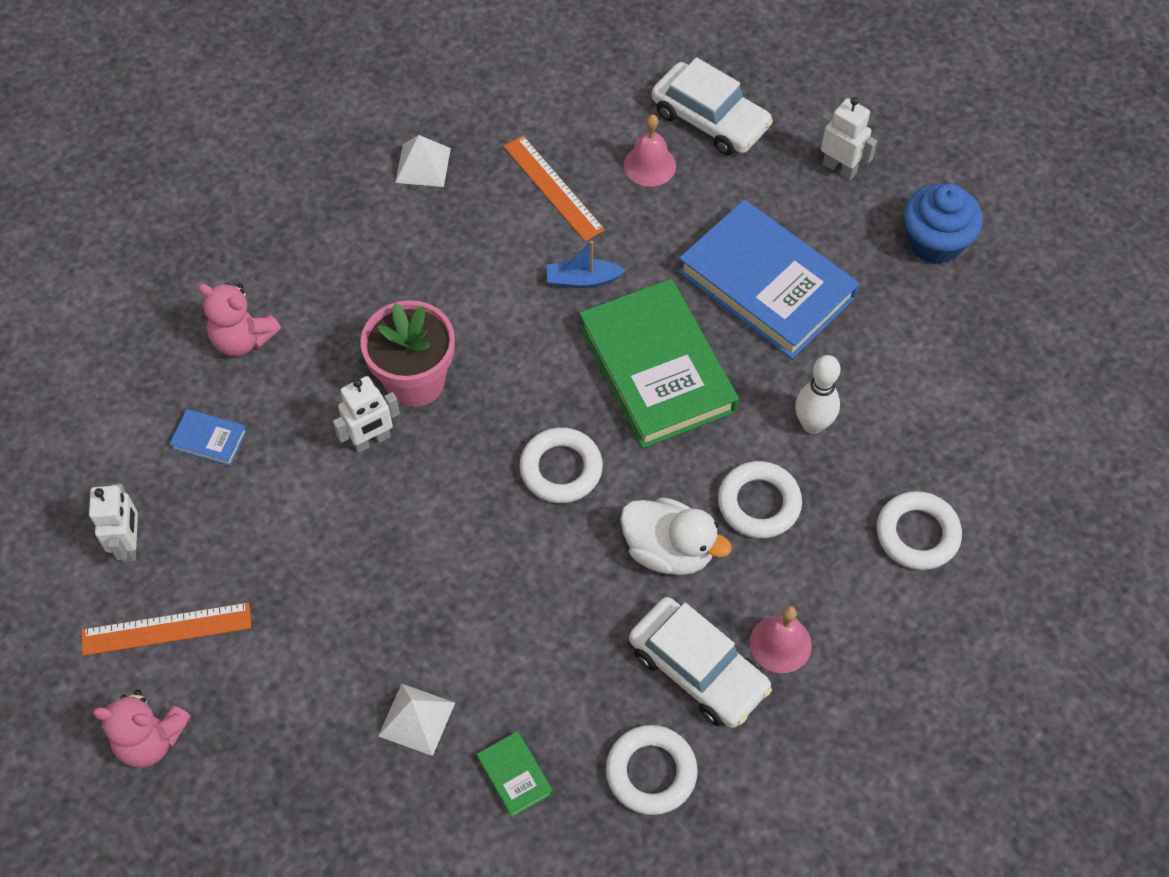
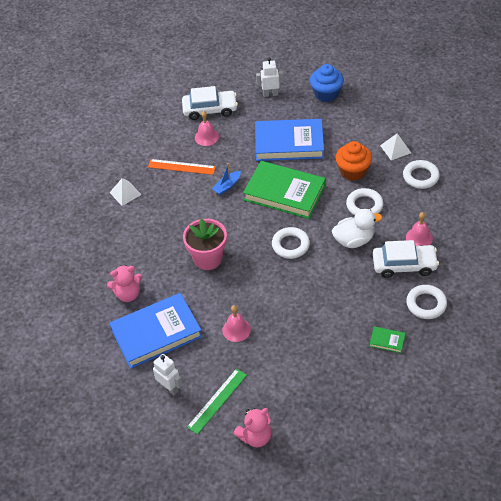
camera: 40 degrees left, 10 degrees down
orange ruler [82,602,251,656] -> green ruler [187,368,247,435]
blue book [169,409,247,466] -> blue book [109,293,202,369], size x2.47
white robot [333,376,400,453] -> none
white pyramid [378,683,455,756] -> white pyramid moved to [380,133,411,160]
white bowling pin [795,355,840,434] -> orange cupcake [336,141,372,181]
none -> pink bell [222,305,251,342]

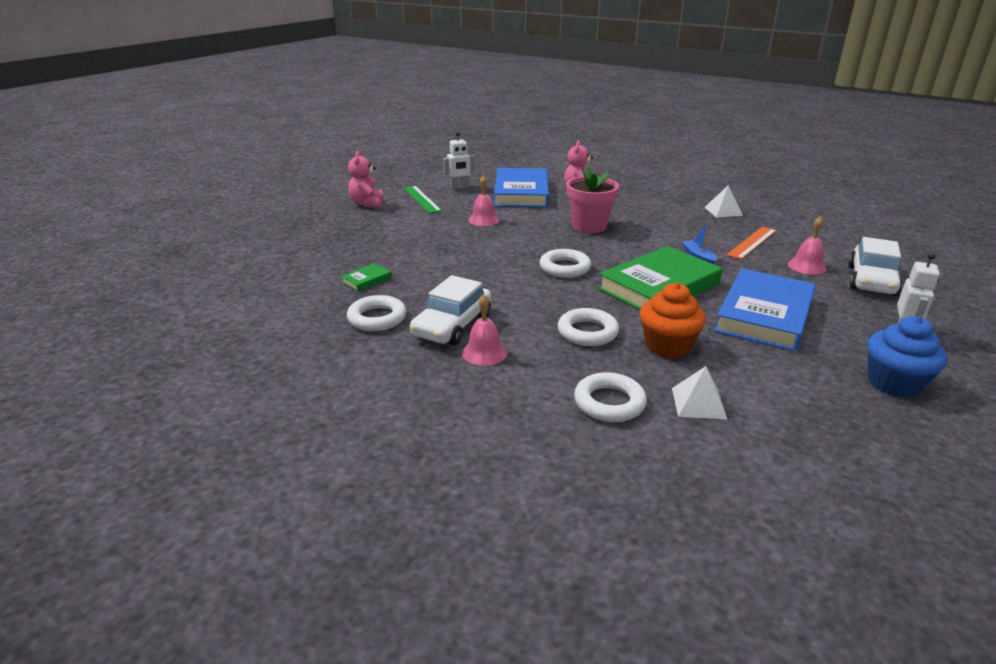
camera: 115 degrees right, 20 degrees down
white duck [332,209,382,248] -> none

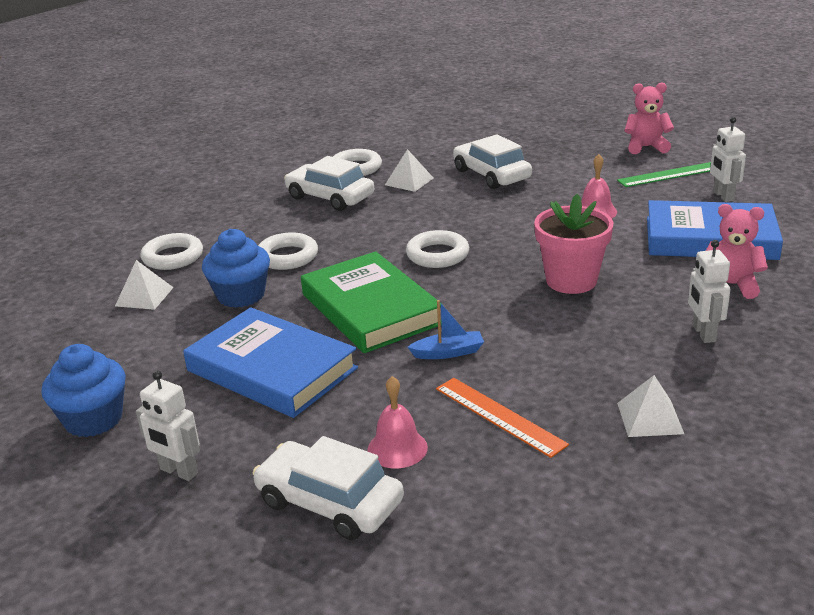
camera: 100 degrees right, 0 degrees up
green book [341,263,392,291] -> none
pink bell [462,294,507,366] -> none
orange cupcake [640,283,706,358] -> blue cupcake [202,229,270,308]
none -> white pyramid [385,149,433,192]
none -> white car [453,134,532,189]
none -> white robot [688,240,731,343]

